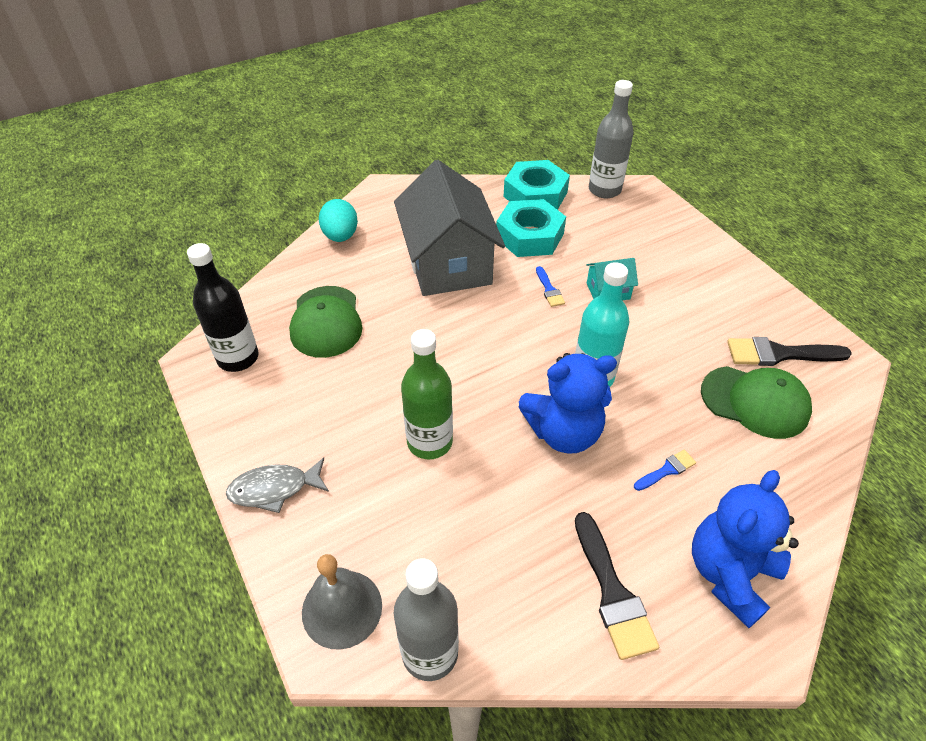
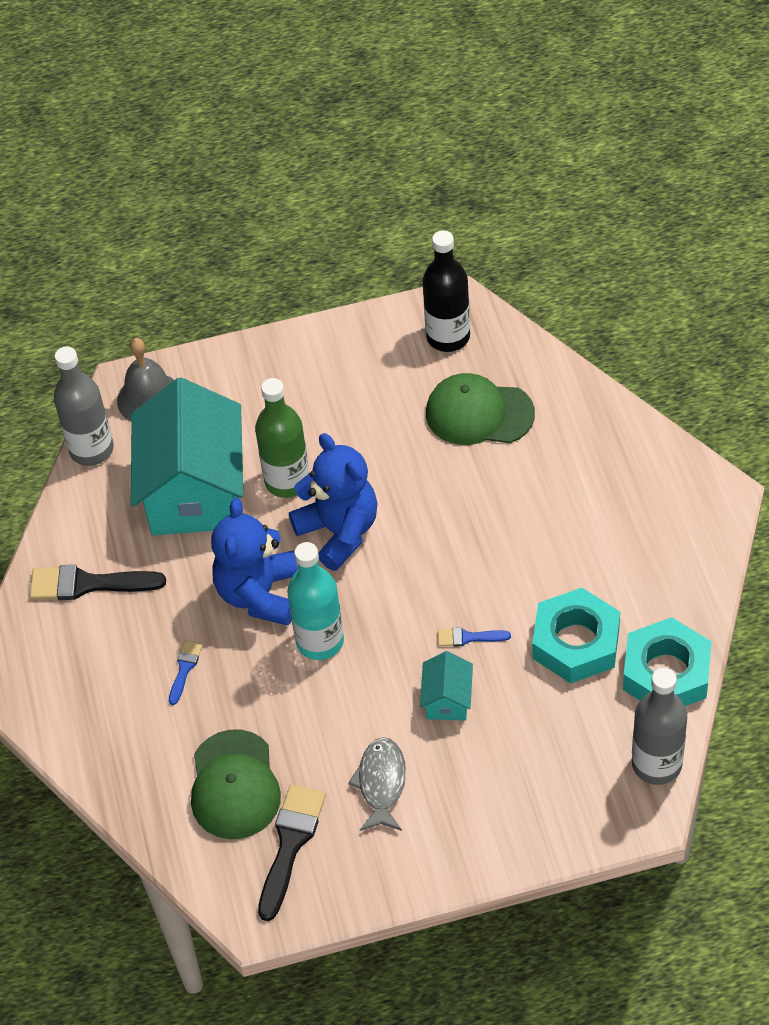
camera: 110 degrees right, 5 degrees up
grey fish [226,458,329,513] -> grey fish moved to [348,737,406,831]
turquoise egg [319,199,358,242] -> none
grey house [394,160,505,296] -> none
blue brush [634,450,696,491] -> blue brush turned 150 degrees counterclockwise [169,640,203,705]
blue teddy bear [692,470,799,628] -> blue teddy bear moved to [289,433,378,571]
green cap [701,366,812,439] -> green cap turned 45 degrees counterclockwise [191,730,281,839]
none -> turquoise house [131,378,243,535]

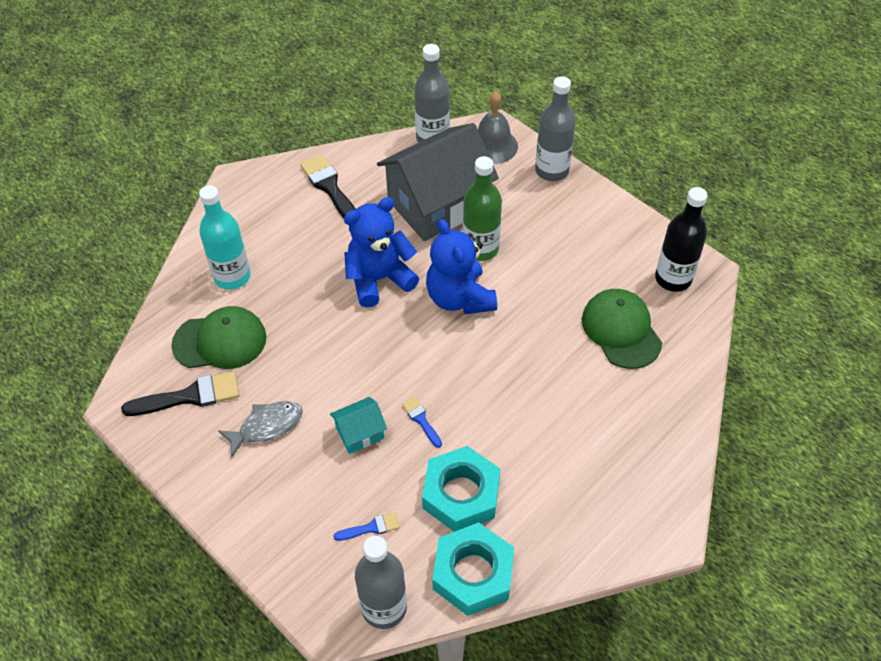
camera: 55 degrees right, 0 degrees up
turquoise house [131,378,243,535] -> grey house [377,123,499,241]
blue brush [169,640,203,705] -> blue brush moved to [334,512,400,541]
green cap [191,730,281,839] -> green cap turned 150 degrees counterclockwise [172,306,266,369]
turquoise bottle [287,542,344,660] -> turquoise bottle moved to [199,185,250,290]
blue teddy bear [289,433,378,571] -> blue teddy bear turned 135 degrees clockwise [426,219,497,314]
none -> grey bottle [535,76,576,181]

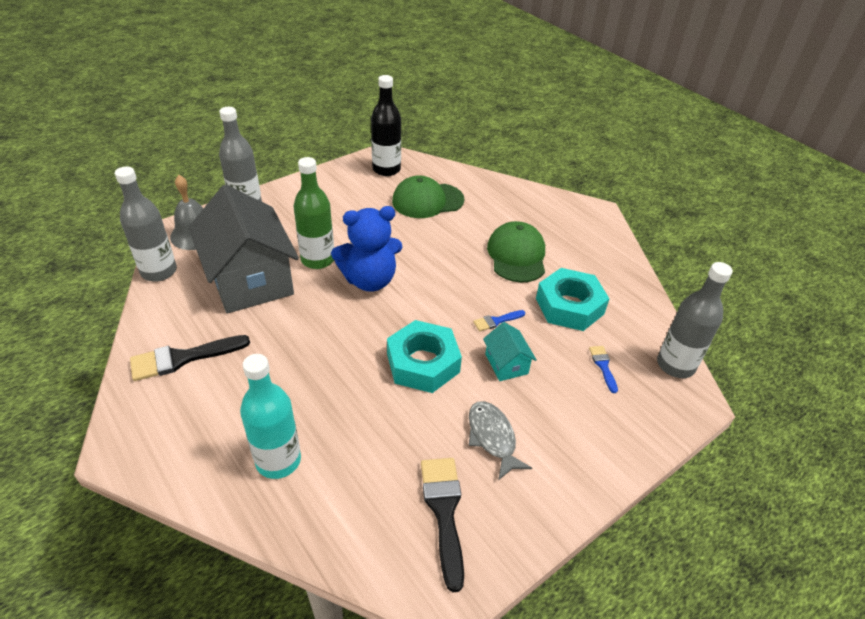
camera: 85 degrees left, 10 degrees down
green cap [172,306,266,369] -> green cap moved to [487,221,545,282]
blue teddy bear [344,197,419,307] -> none
turquoise nut [432,523,514,616] -> turquoise nut moved to [387,320,462,393]

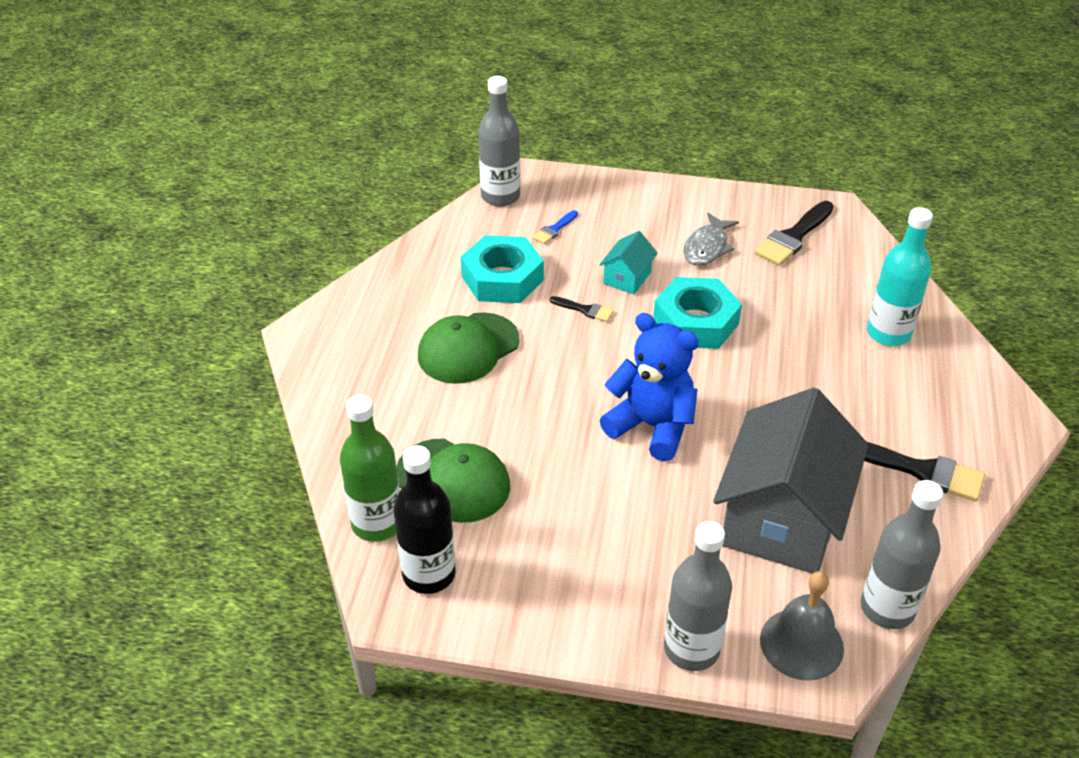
camera: 130 degrees left, 0 degrees up
green bottle [294,157,334,269] -> green bottle moved to [340,394,400,542]
blue brush [473,310,525,331] -> black brush [550,296,614,322]

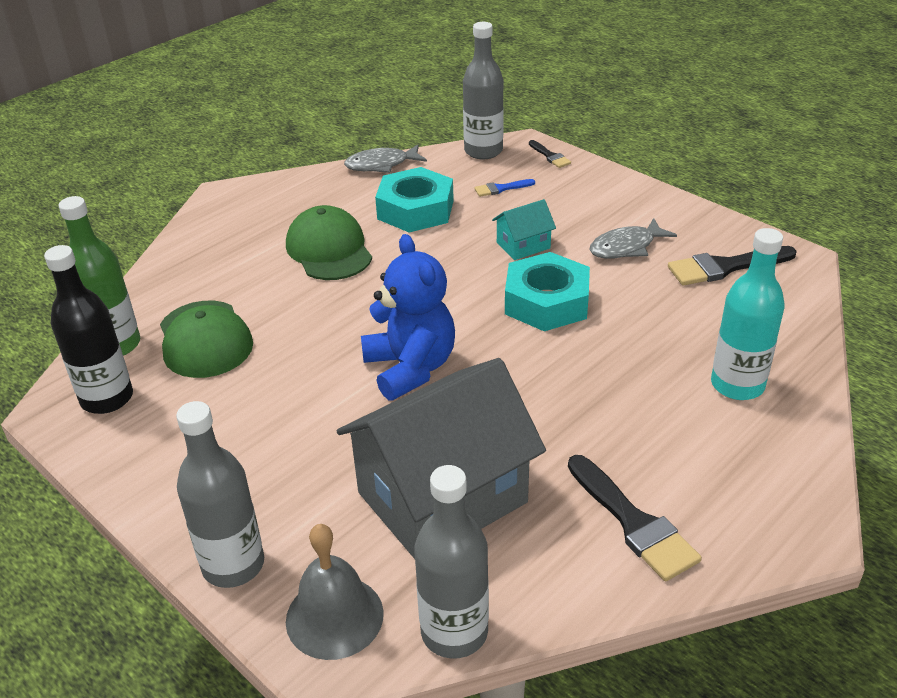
camera: 35 degrees right, 5 degrees down
green cap [418,312,520,384] -> green cap turned 75 degrees clockwise [286,205,372,280]
black brush [550,296,614,322] -> black brush moved to [529,140,571,168]
none -> grey fish [344,145,427,173]

